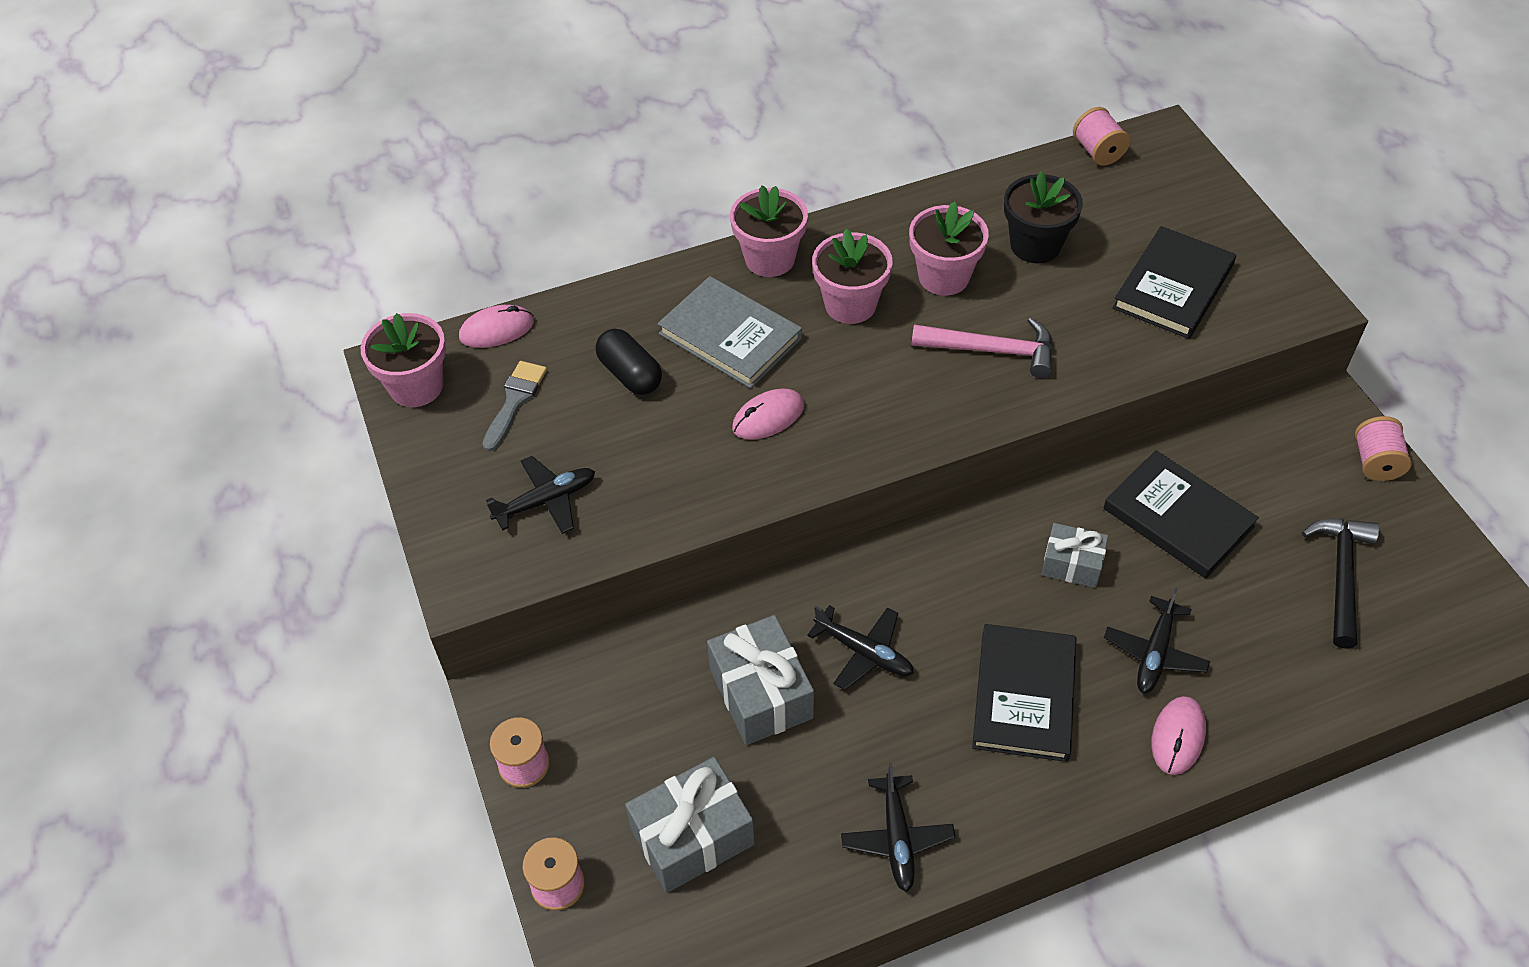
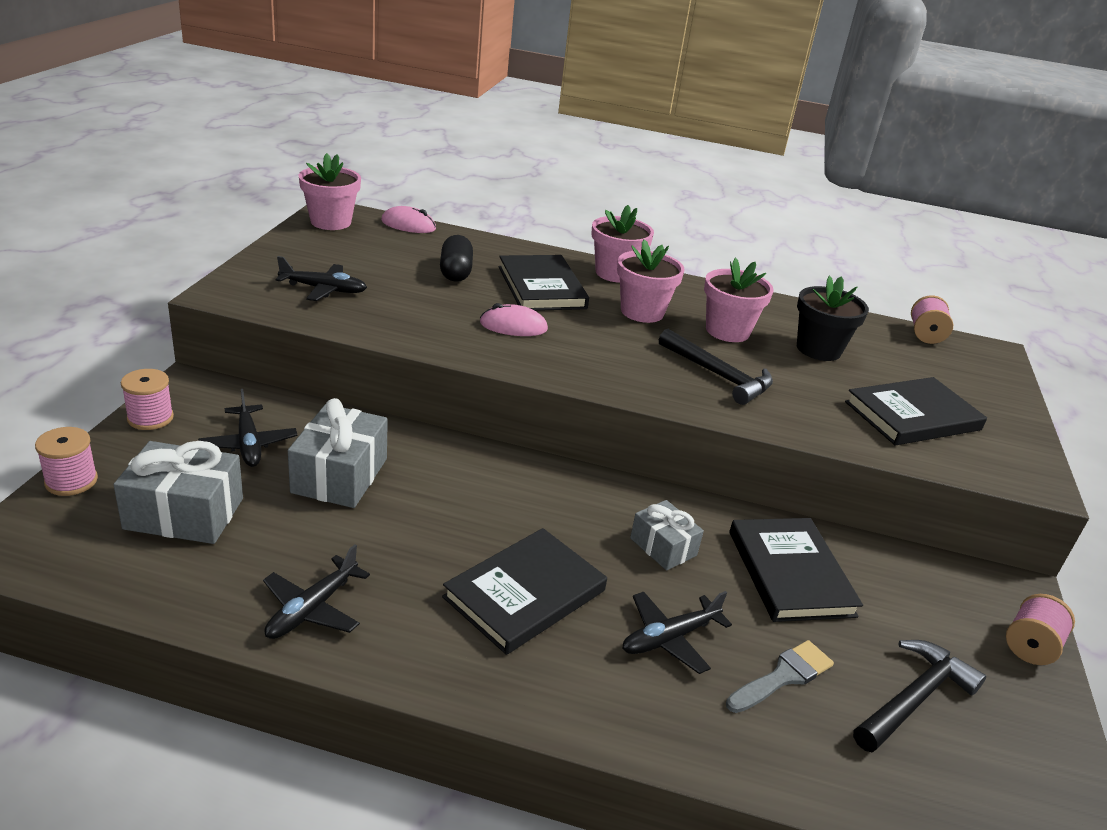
camera: 30 degrees right, 20 degrees down
grey brush [482,361,547,452] -> grey brush moved to [726,640,834,713]
grey book [658,276,802,388] -> black book [499,255,589,311]
black plane [807,605,914,690] -> black plane moved to [198,389,297,467]
pink hammer [911,318,1053,378] -> black hammer [659,329,773,405]
pink mouse [1152,696,1206,775] -> none

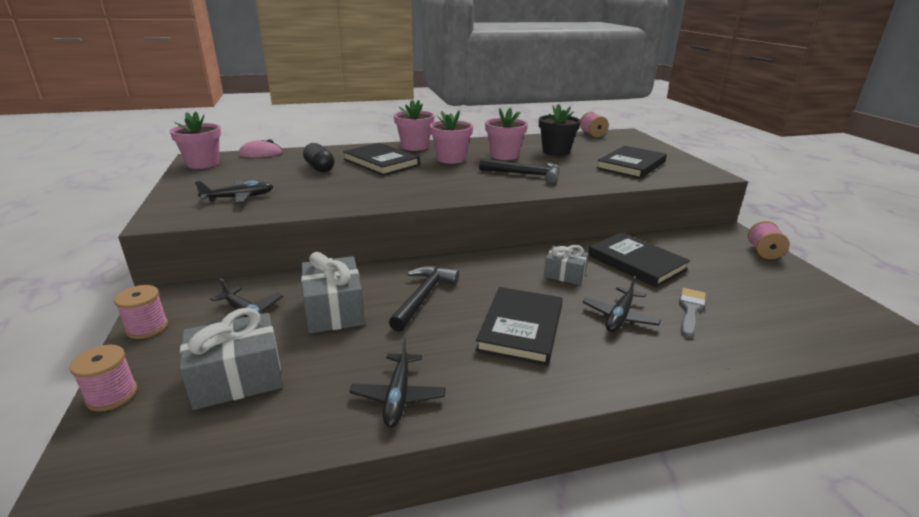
camera: 25 degrees left, 5 degrees down
pink mouse [480,303,548,336] -> none
black hammer [853,640,986,752] -> black hammer moved to [389,266,459,332]

